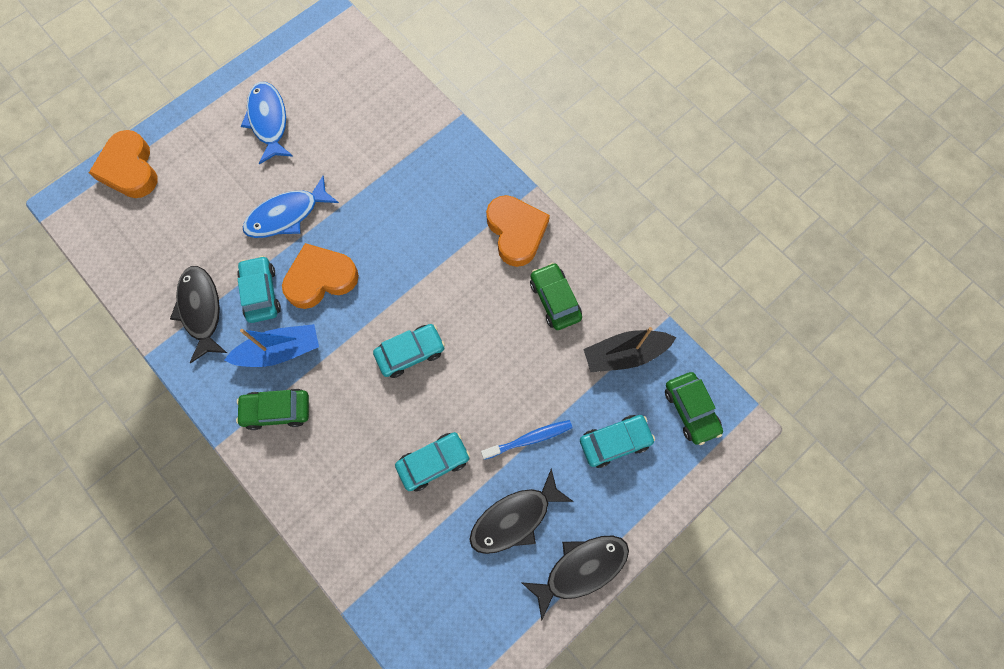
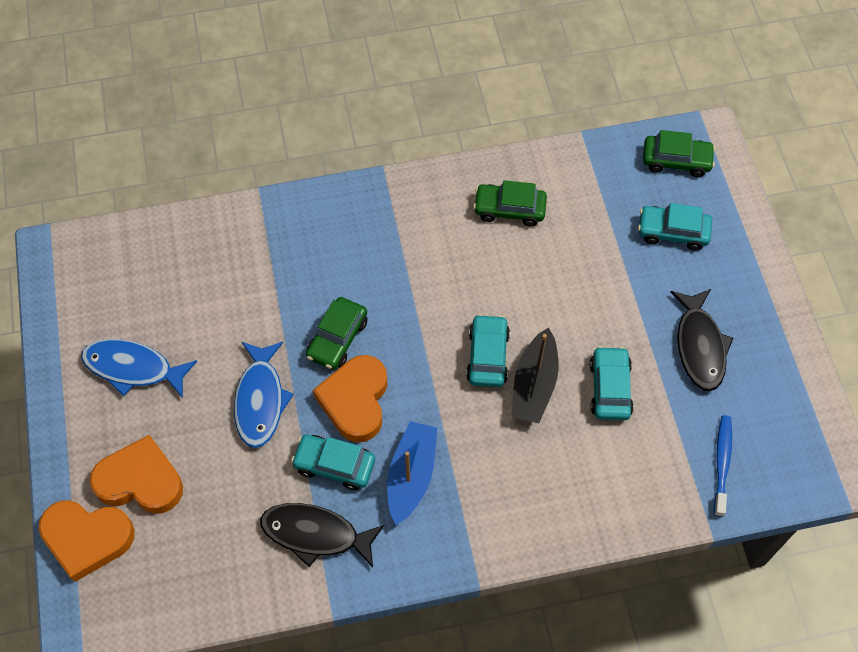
camera: 60 degrees left, 10 degrees down
green car [236,389,309,430] -> green car moved to [306,297,368,370]
blue toothbrush [481,420,573,460] -> blue toothbrush moved to [714,415,732,517]
orange heart [486,195,550,267] -> orange heart moved to [90,435,183,514]
black fish [521,535,629,620] -> none
turquoise car [580,415,655,468] -> turquoise car turned 90 degrees counterclockwise [638,203,712,251]
black boat [584,327,676,372] -> black boat moved to [511,327,559,423]

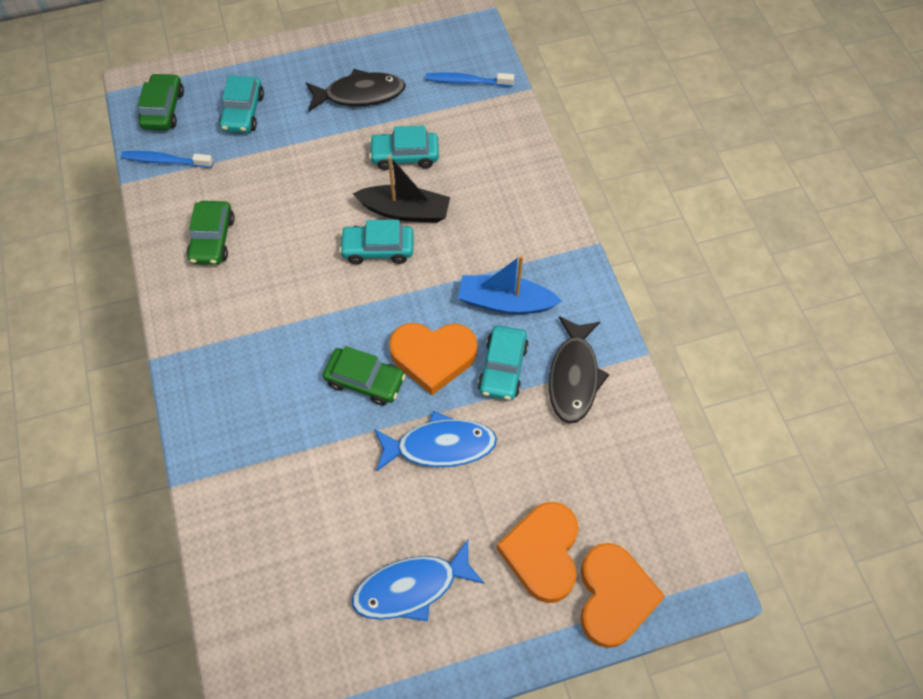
camera: 95 degrees left, 0 degrees up
blue fish [81,339,197,398] -> blue fish turned 60 degrees clockwise [352,540,485,621]
none -> blue toothbrush [121,151,213,168]

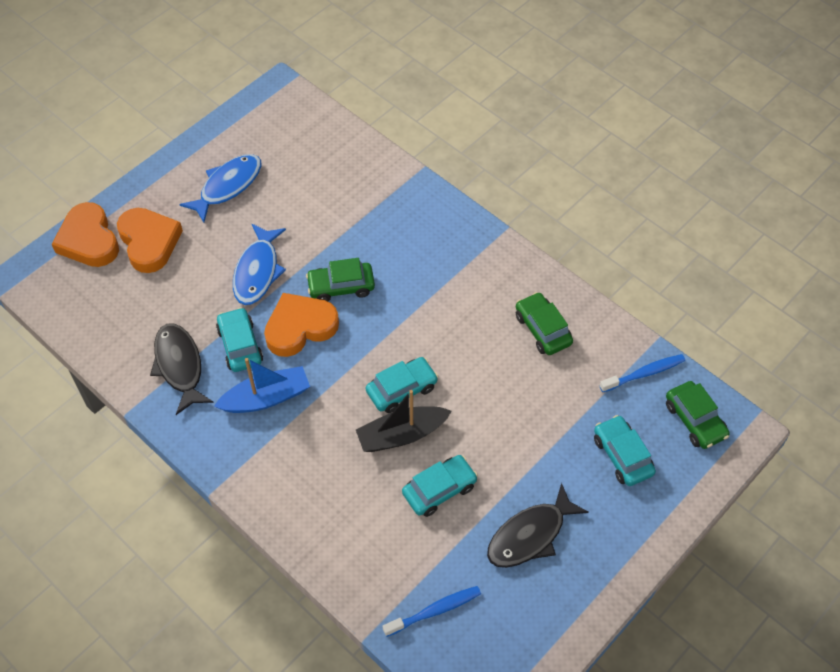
camera: 150 degrees right, 5 degrees down
blue fish [374,411,497,472] -> blue fish turned 45 degrees counterclockwise [233,224,286,305]

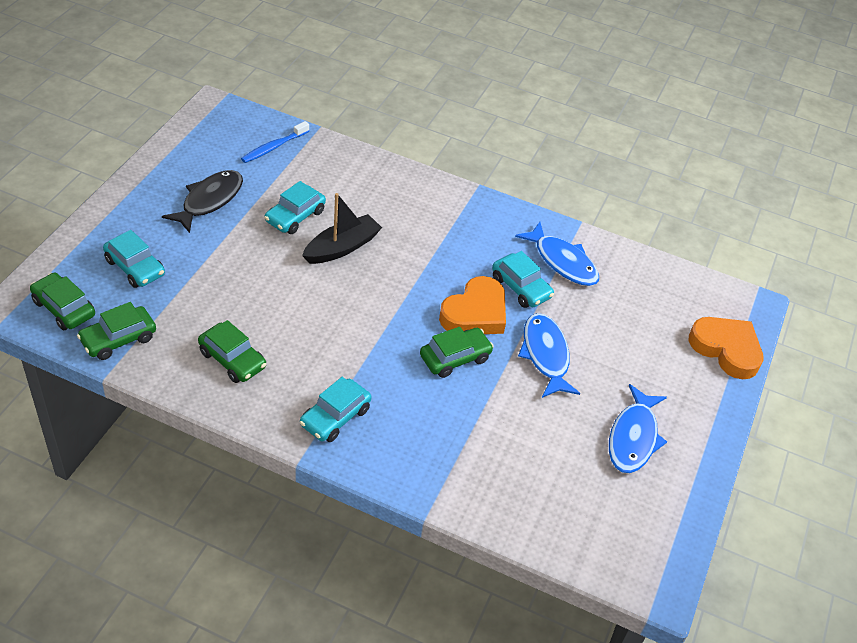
camera: 155 degrees right, 10 degrees down
orange heart [117,208,183,273] -> none
black fish [150,323,214,415] -> blue fish [515,222,599,286]
blue boat [214,358,310,413] -> none
turquoise car [366,357,438,413] -> turquoise car moved to [300,377,371,442]
blue toothbrush [599,354,685,392] -> green car [77,302,156,360]

